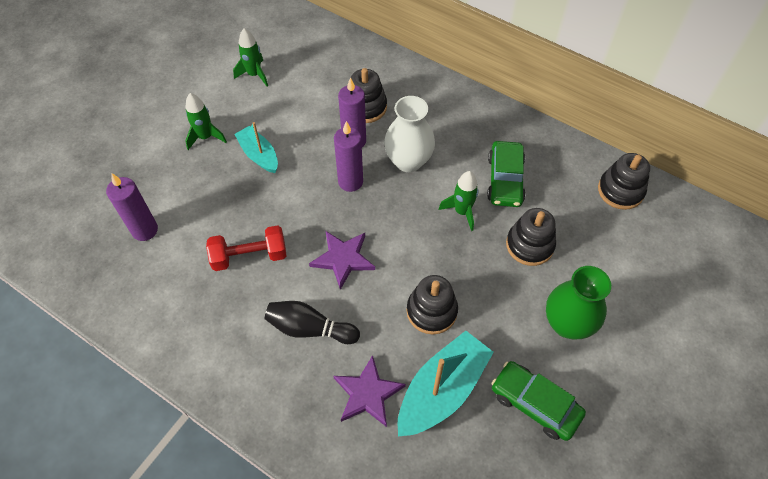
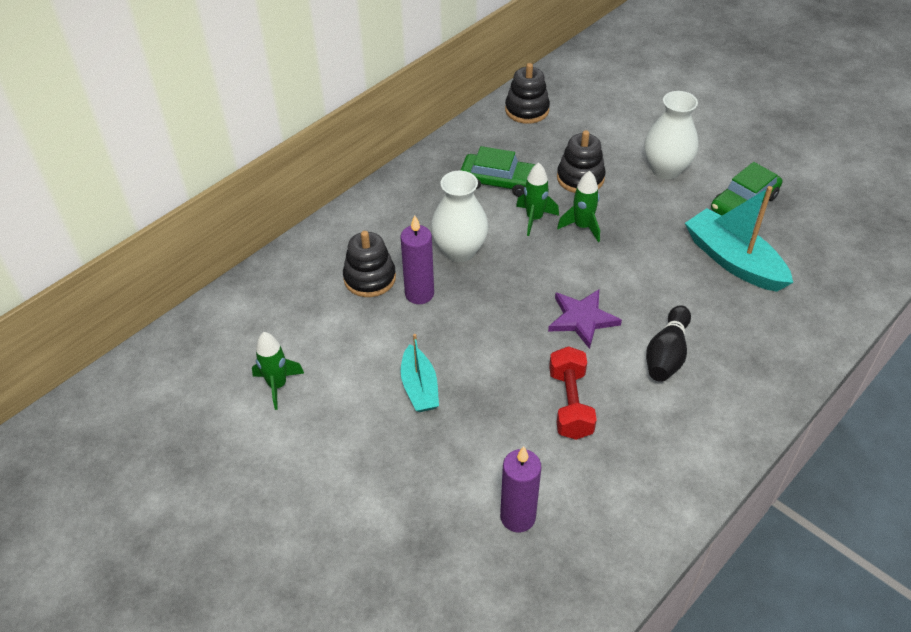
camera: 80 degrees left, 10 degrees down
green rocket [185,93,227,150] -> green rocket moved to [557,171,600,242]
turquoise boat [234,122,278,173] -> turquoise boat turned 75 degrees counterclockwise [401,334,439,412]
purple star [333,355,406,427] -> none
purple candle [334,121,363,192] -> none
black stacking toy [407,275,458,335] -> none
green vase [546,266,611,339] -> white vase [645,91,699,179]

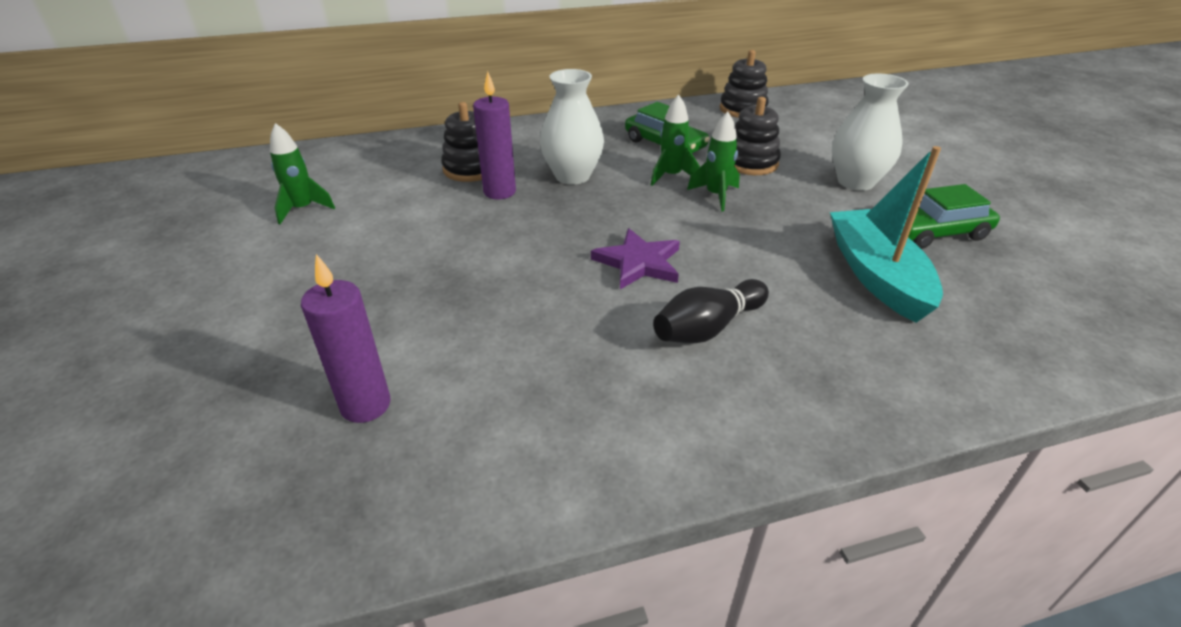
camera: 30 degrees right, 10 degrees down
turquoise boat [401,334,439,412] -> none
red dumbbell [549,346,597,440] -> none

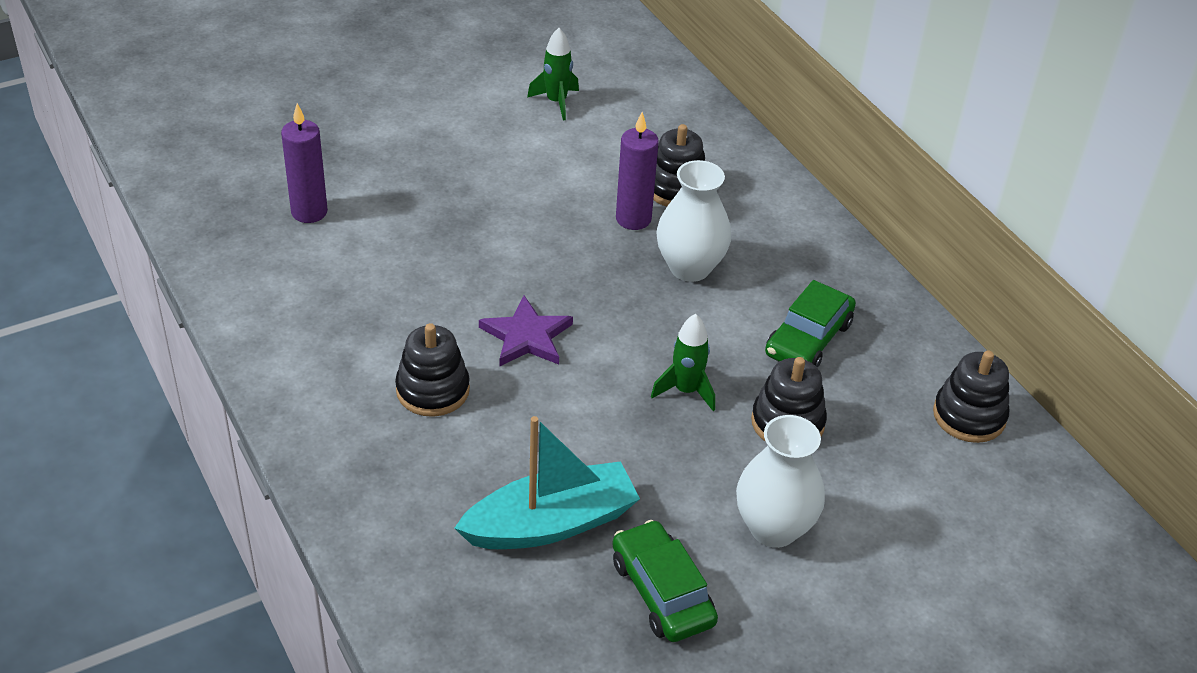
camera: 75 degrees right, 5 degrees up
green rocket [651,95,700,186] -> none
black bowling pin [653,279,769,344] -> black stacking toy [395,323,470,417]

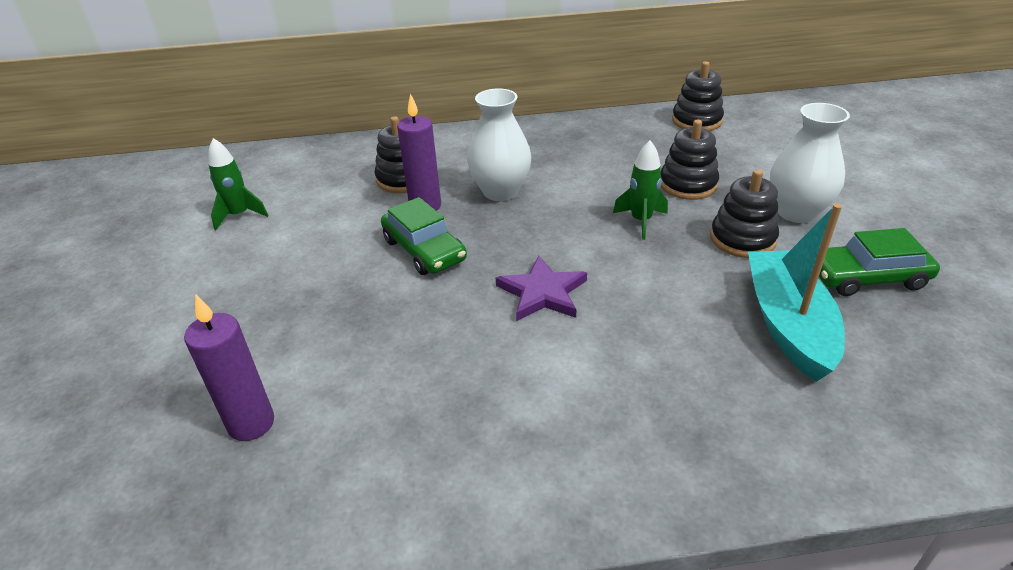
camera: 65 degrees left, 5 degrees down
black stacking toy [395,323,470,417] -> black stacking toy moved to [710,169,779,258]
green car [765,280,856,368] -> green car moved to [381,197,467,275]

